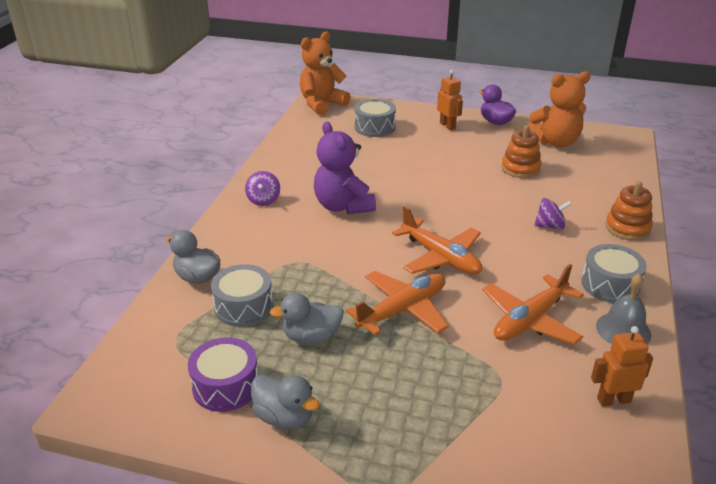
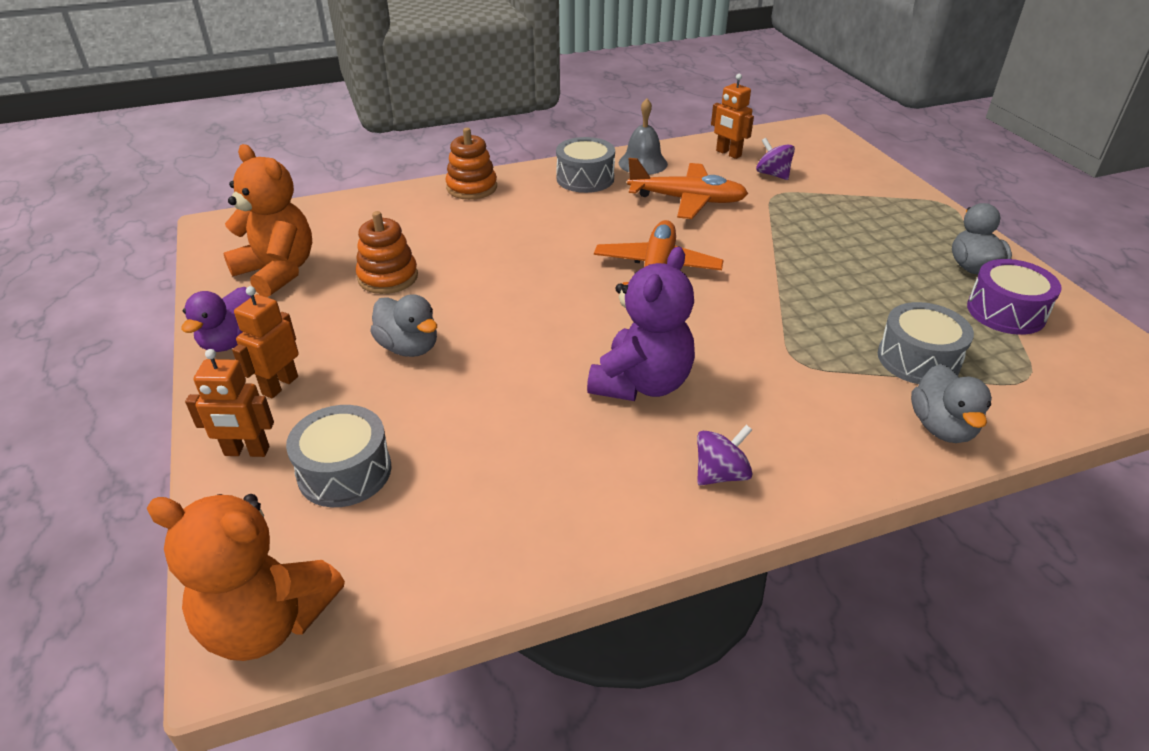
camera: 125 degrees left, 5 degrees up
grey duck [269,293,344,344] -> grey duck moved to [370,294,437,357]
orange plane [346,271,449,335] -> none
purple spinning top [534,198,571,230] -> purple spinning top moved to [756,138,795,180]
none -> orange robot [185,349,274,457]

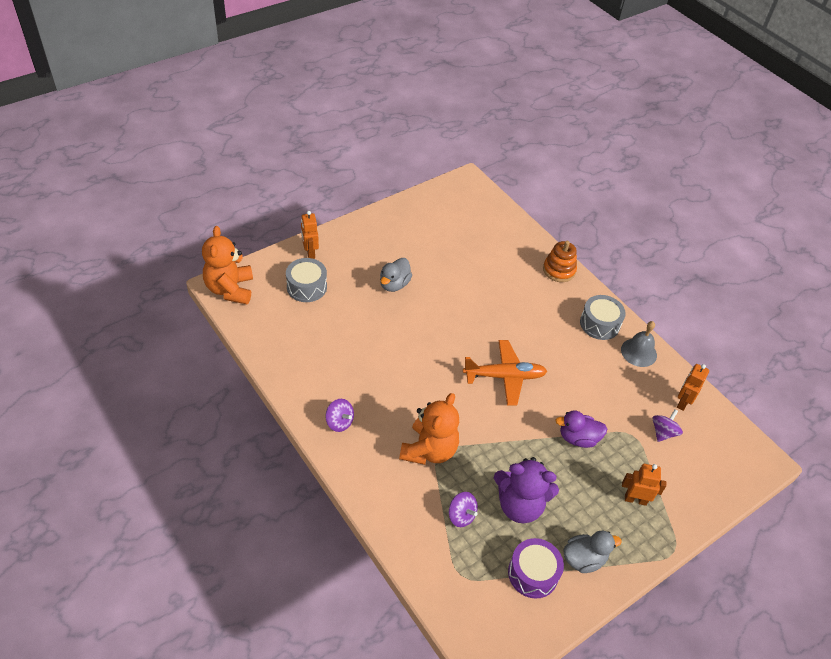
camera: 70 degrees right, 10 degrees up
purple duck [182,287,251,352] -> purple duck moved to [555,410,607,448]
orange teddy bear [223,144,312,297] -> orange teddy bear moved to [399,393,459,465]
orange robot [232,286,299,399] -> orange robot moved to [622,464,667,506]
orange stacking toy [356,211,418,294] -> none
purple teddy bear [587,246,695,401] -> purple teddy bear moved to [494,457,559,523]
orange plane [627,158,748,219] -> none
grey drum [878,302,974,384] -> purple spinning top [449,492,478,527]
grey duck [911,364,992,443] -> none

